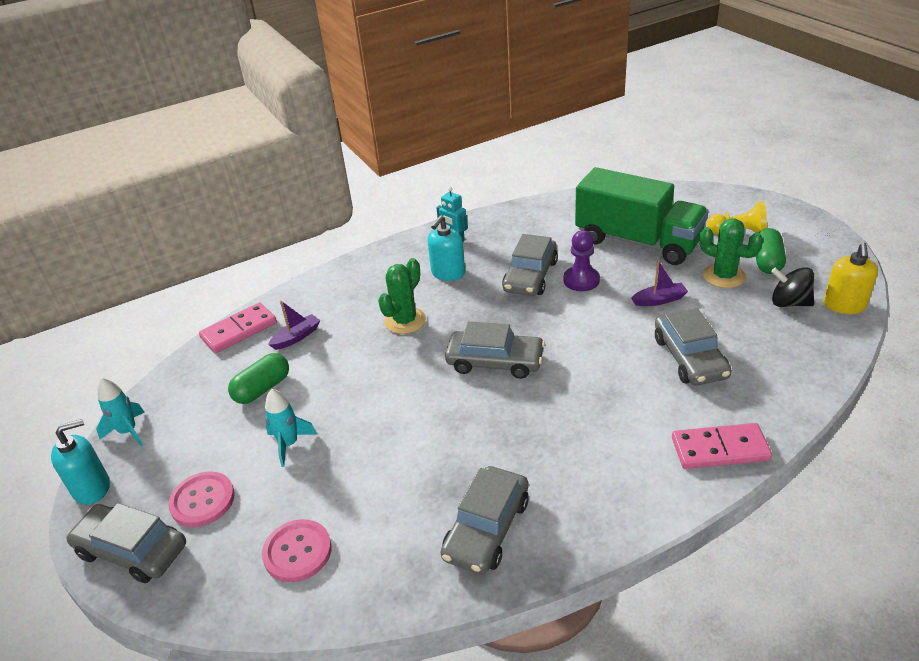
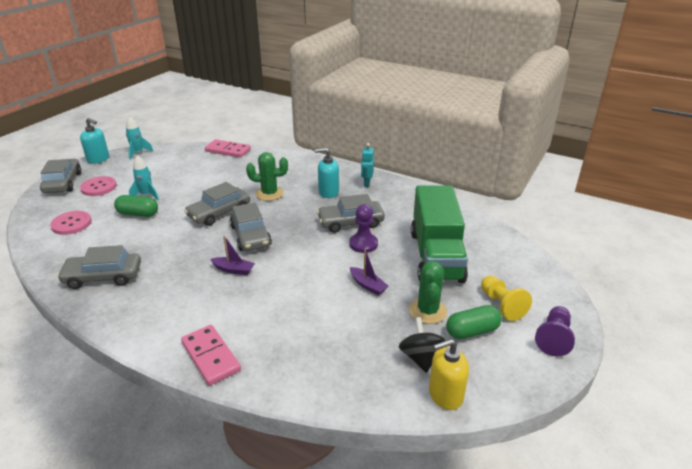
camera: 55 degrees right, 5 degrees down
green capsule [228,353,289,404] -> green capsule moved to [114,195,158,217]
purple boat [268,300,320,350] -> purple boat moved to [210,236,255,275]
grey car [655,308,732,386] -> grey car moved to [184,182,250,226]
none -> purple pawn [535,306,575,357]

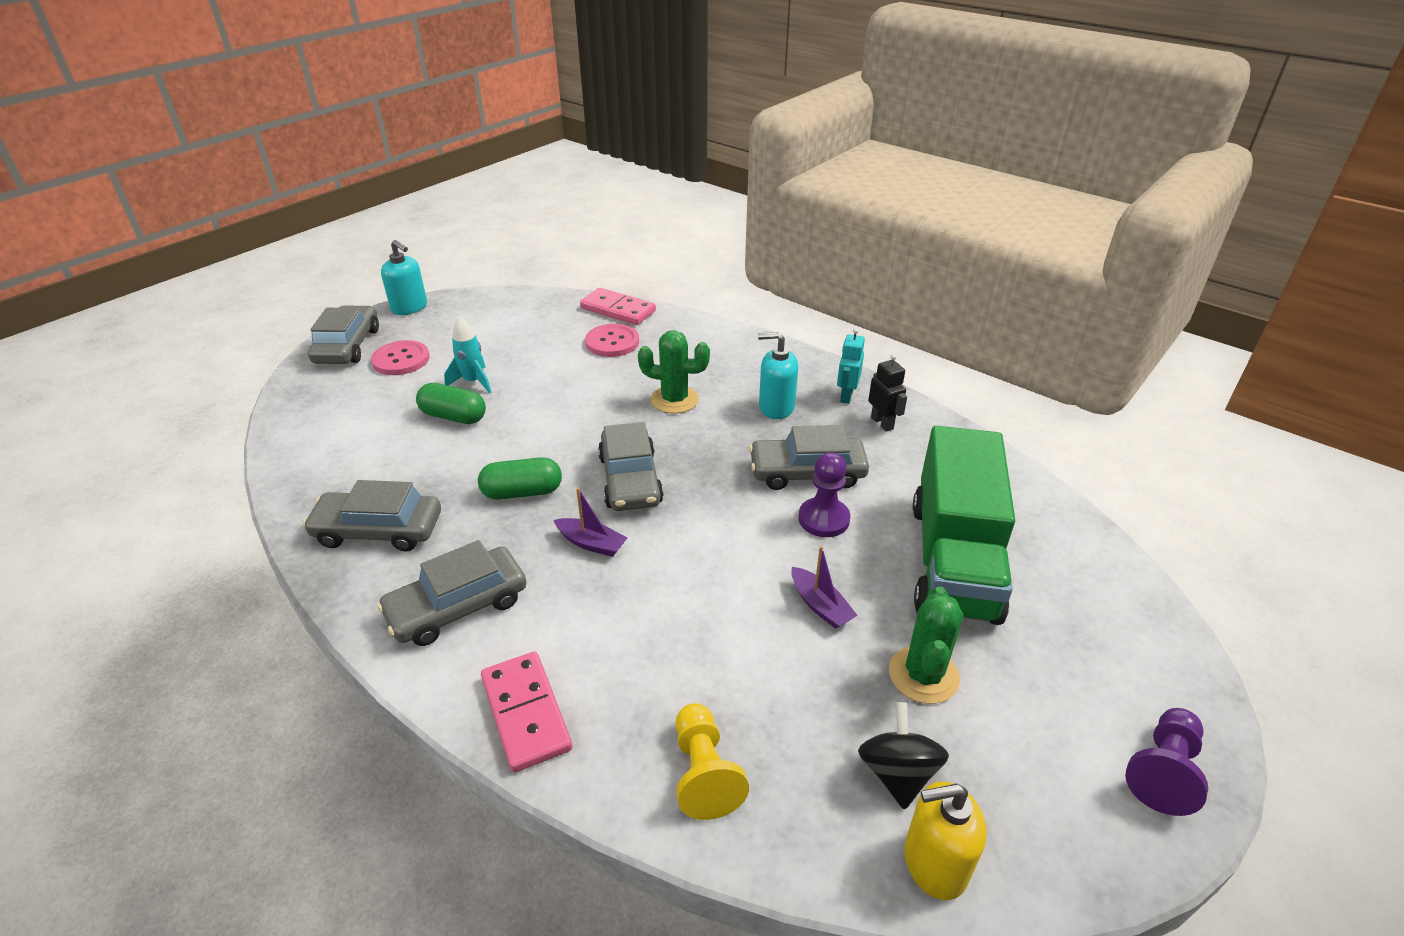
camera: 10 degrees right, 5 degrees up
pink button [50,211,92,235] -> pink button moved to [585,324,639,357]
turquoise rocket [126,116,153,160] -> none
grey car [184,182,250,226] -> grey car moved to [377,540,527,646]
green capsule [446,305,502,339] -> green capsule moved to [478,457,562,500]
yellow pawn [481,276,532,321] -> yellow pawn moved to [675,703,749,820]
none -> black robot [868,354,907,432]

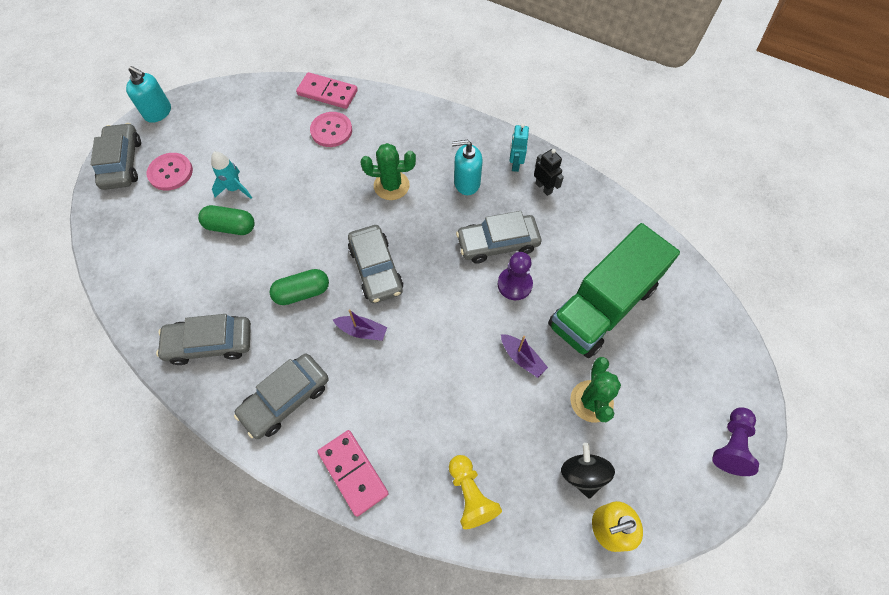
camera: 10 degrees left, 25 degrees up
green truck [913,426,1015,625] -> green truck turned 45 degrees clockwise [548,223,680,358]

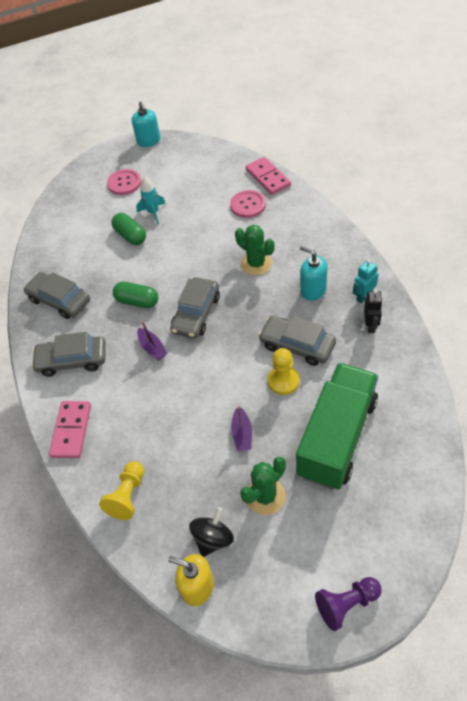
camera: 45 degrees right, 10 degrees down
grey car [90,123,141,190] -> none
purple pawn [498,252,533,300] -> yellow pawn [268,348,300,395]
green truck [548,223,680,358] -> green truck turned 120 degrees clockwise [296,363,378,490]

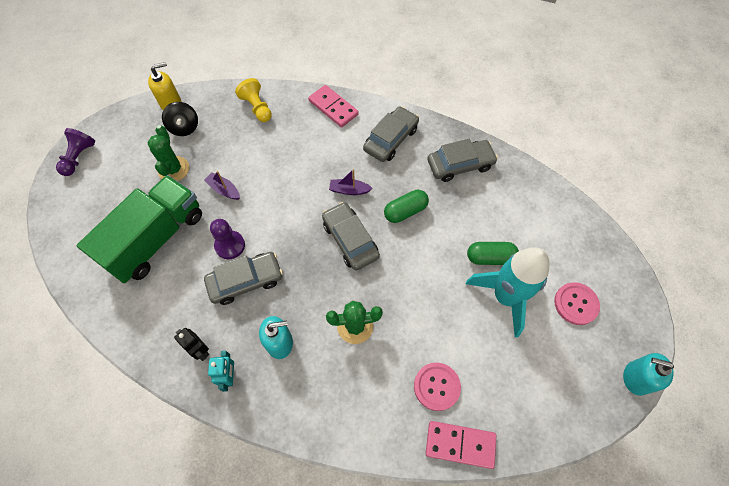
camera: 125 degrees right, 10 degrees up
turquoise rocket [136,177,166,224] -> turquoise rocket [466,247,549,337], size x1.99
yellow pawn [268,348,300,395] -> purple pawn [210,219,245,259]
green truck [296,363,378,490] -> green truck turned 120 degrees counterclockwise [77,175,202,283]

